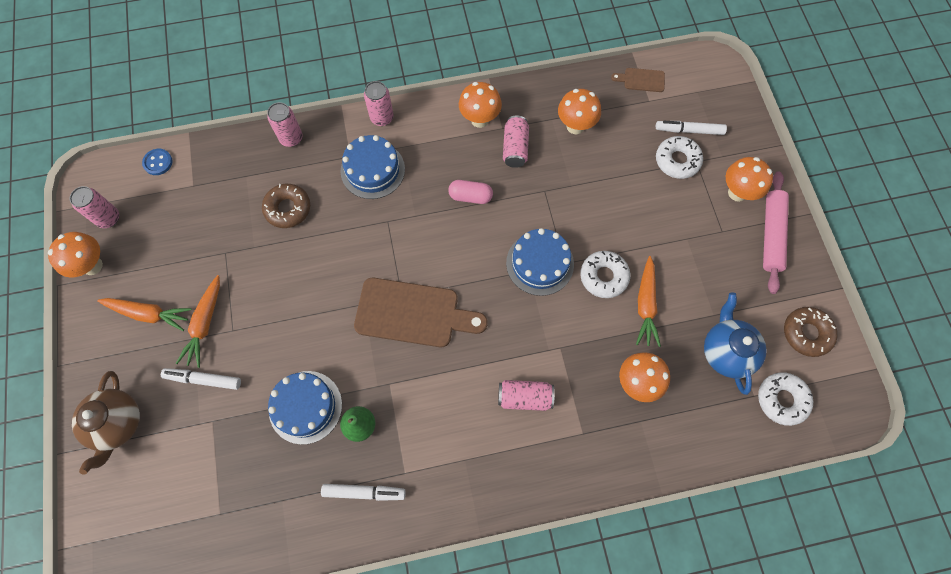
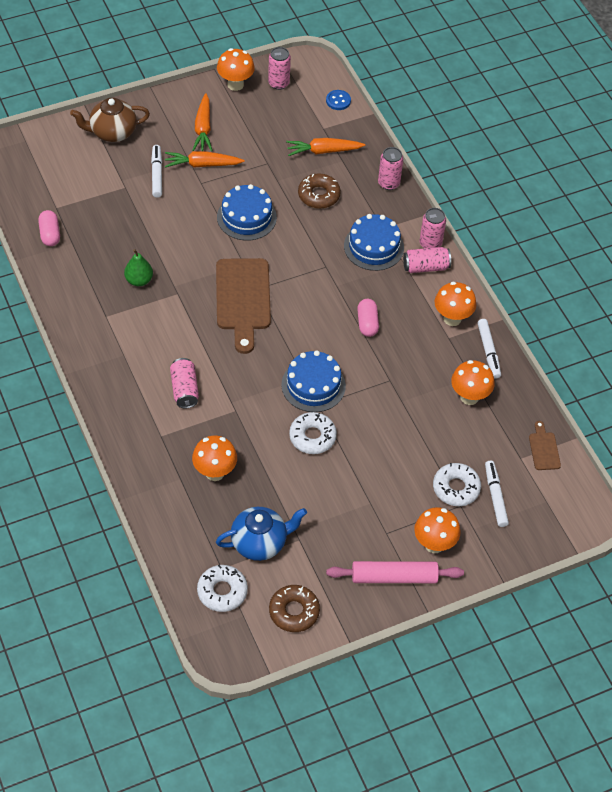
camera: 75 degrees right, 15 degrees down
blue cake [268,371,342,445] -> blue cake moved to [217,184,277,241]
white marker [321,484,406,501] -> white marker moved to [477,319,501,378]
pink can [503,115,529,168] -> pink can moved to [403,247,451,273]
orange carrot [636,256,661,347] -> orange carrot moved to [286,138,365,156]
none -> pink capsule [38,210,60,246]

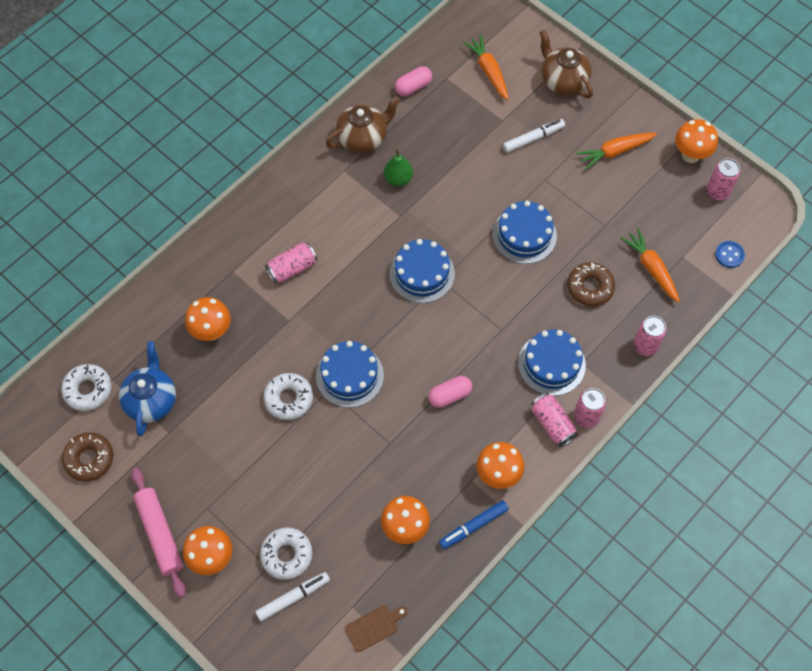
camera: 70 degrees right, 10 degrees up
orange carrot [165,151,244,168] -> orange carrot moved to [463,34,509,100]
brown cutting board [216,258,271,354] -> blue cake [389,239,455,303]
blue teapot [216,507,307,561] -> blue teapot turned 135 degrees counterclockwise [119,341,176,436]
white marker [477,319,501,378] -> blue marker [439,500,509,549]
none -> brown teapot [326,96,400,153]

